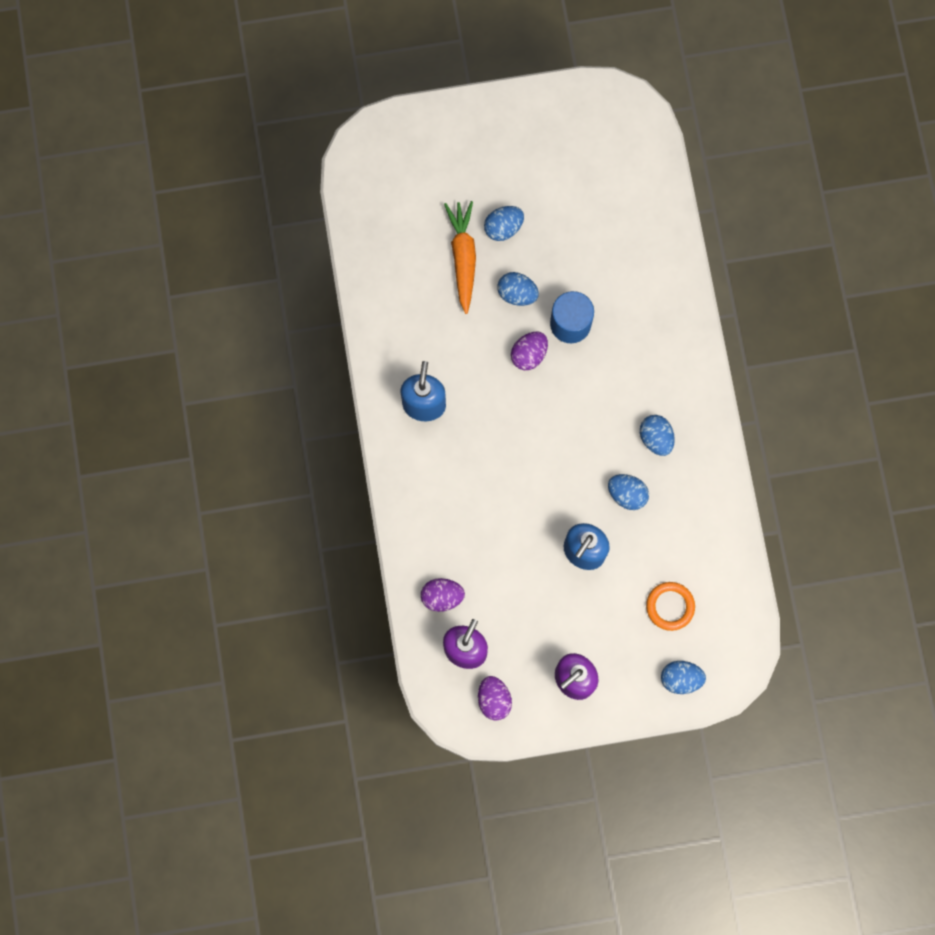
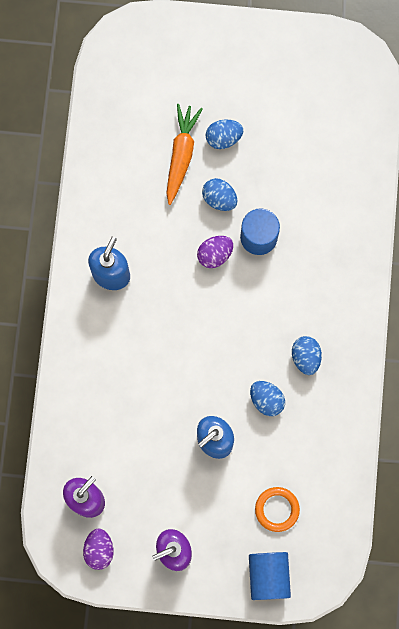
camera: 15 degrees right, 0 degrees up
purple egg [421,578,465,612] -> none
blue egg [661,661,706,694] -> blue cylinder [249,552,291,600]

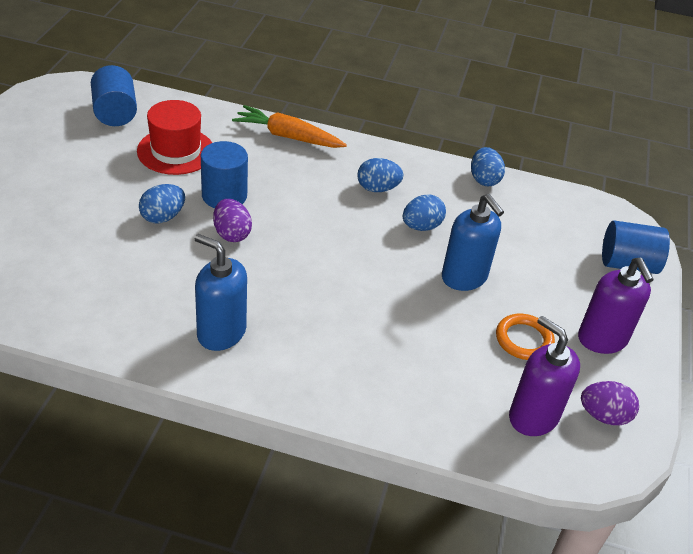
camera: 85 degrees left, 35 degrees down
orange carrot [166,104,203,205] -> orange carrot moved to [232,105,347,148]
blue egg [206,119,243,149] -> blue egg moved to [471,147,505,186]
orange ring [255,487,300,532] -> orange ring moved to [496,314,555,360]
none -> blue cylinder [91,65,137,126]
none -> red hat [137,100,212,175]

